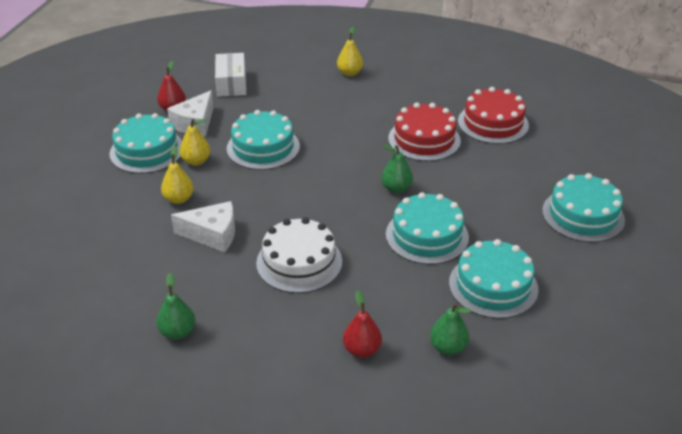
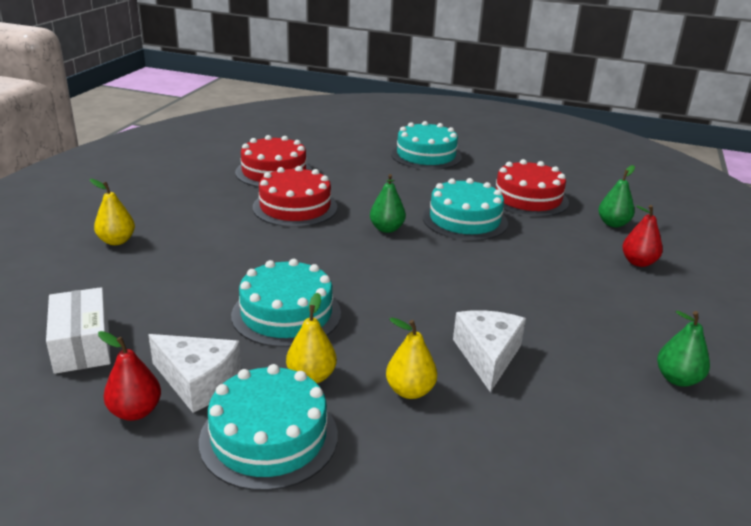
camera: 90 degrees left, 10 degrees down
white box [215,53,246,97] -> white box turned 75 degrees clockwise [46,287,111,374]
white cake [256,217,342,293] -> none
turquoise cake [449,239,538,319] -> red cake [493,159,569,217]

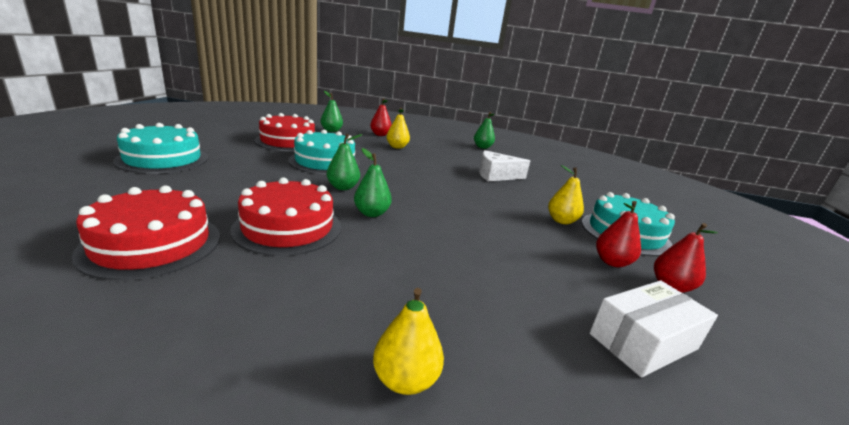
camera: 100 degrees left, 5 degrees down
white cheese [148,334,241,413] -> red pear [596,201,641,267]
turquoise cake [231,259,341,347] -> none
yellow pear [386,318,437,399] -> yellow pear moved to [387,108,410,149]
none -> green pear [354,148,392,217]

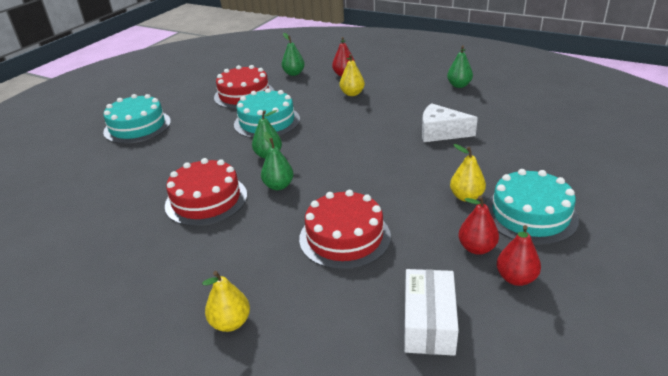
camera: 25 degrees right, 10 degrees up
red cake [72,185,220,280] -> red cake moved to [299,190,391,270]
white box [590,280,718,378] -> white box turned 75 degrees counterclockwise [404,269,459,356]

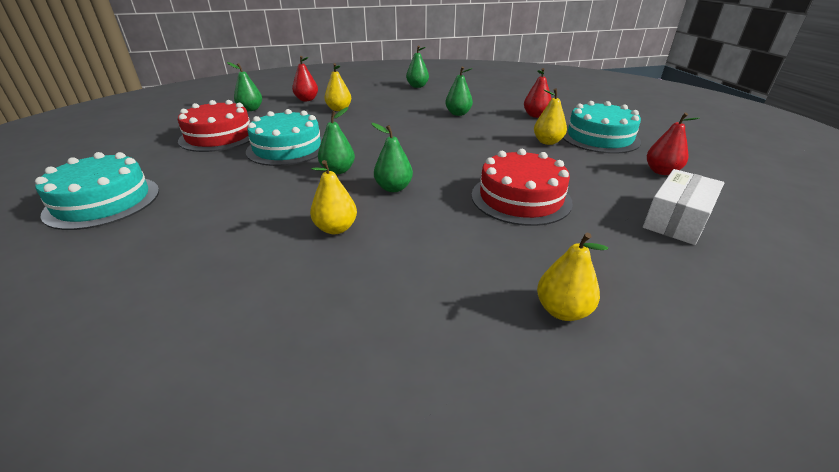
camera: 45 degrees left, 0 degrees up
red cake [165,158,247,226] -> yellow pear [310,160,357,234]
white box [404,269,459,356] -> white box turned 75 degrees clockwise [643,169,724,245]
white cheese [422,103,478,142] -> green pear [445,67,473,116]
red pear [458,196,499,255] -> red pear moved to [524,68,551,118]

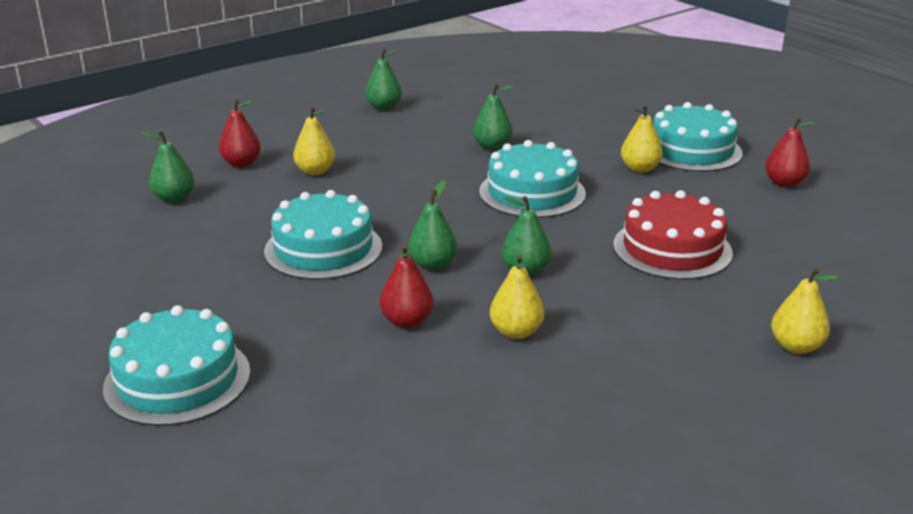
camera: 25 degrees left, 5 degrees down
red cake [178,100,250,152] -> none
red pear [524,68,551,118] -> red pear moved to [380,244,433,328]
white box [643,169,724,245] -> none
none -> turquoise cake [479,140,586,218]

